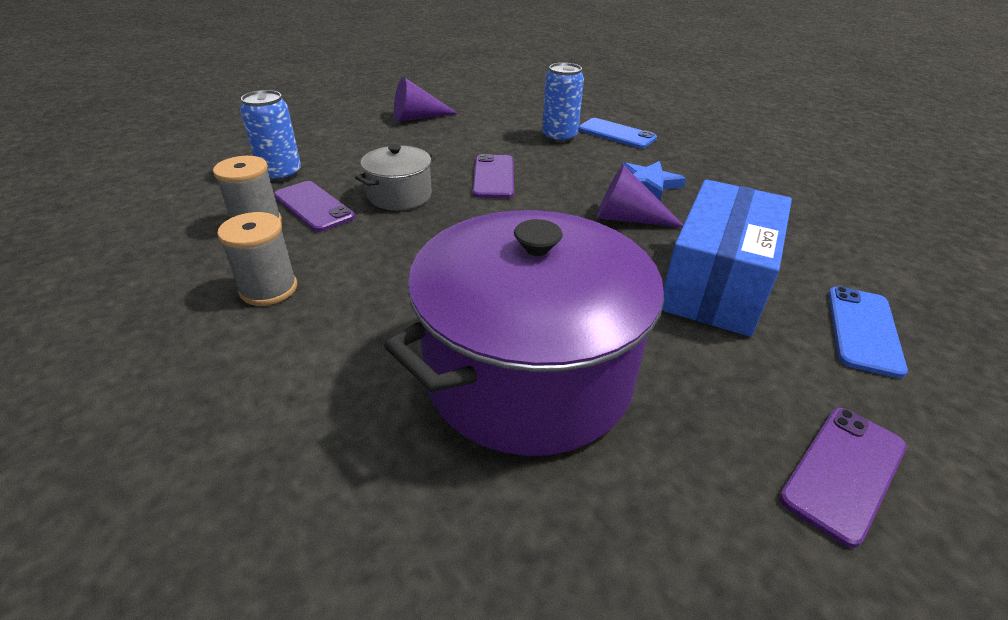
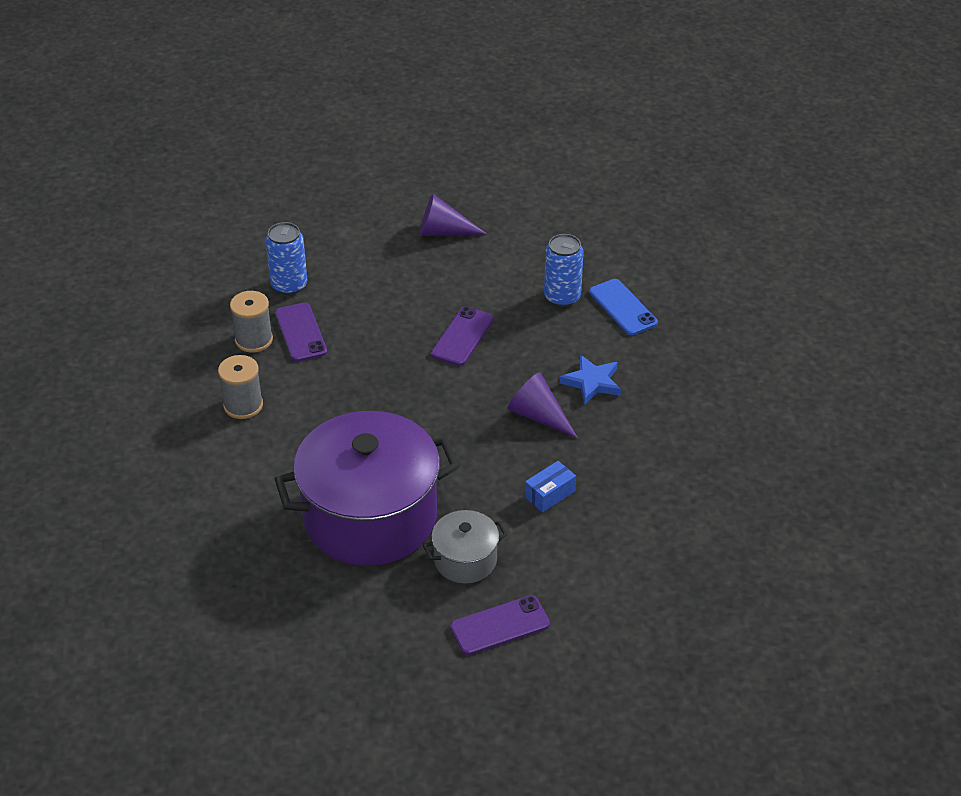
camera: 25 degrees right, 5 degrees up
grey pot [355,144,436,210] -> grey pot moved to [423,510,508,584]
blue box [662,179,792,337] -> blue box [525,461,576,513], size x0.41
blue phone [829,286,908,378] -> none

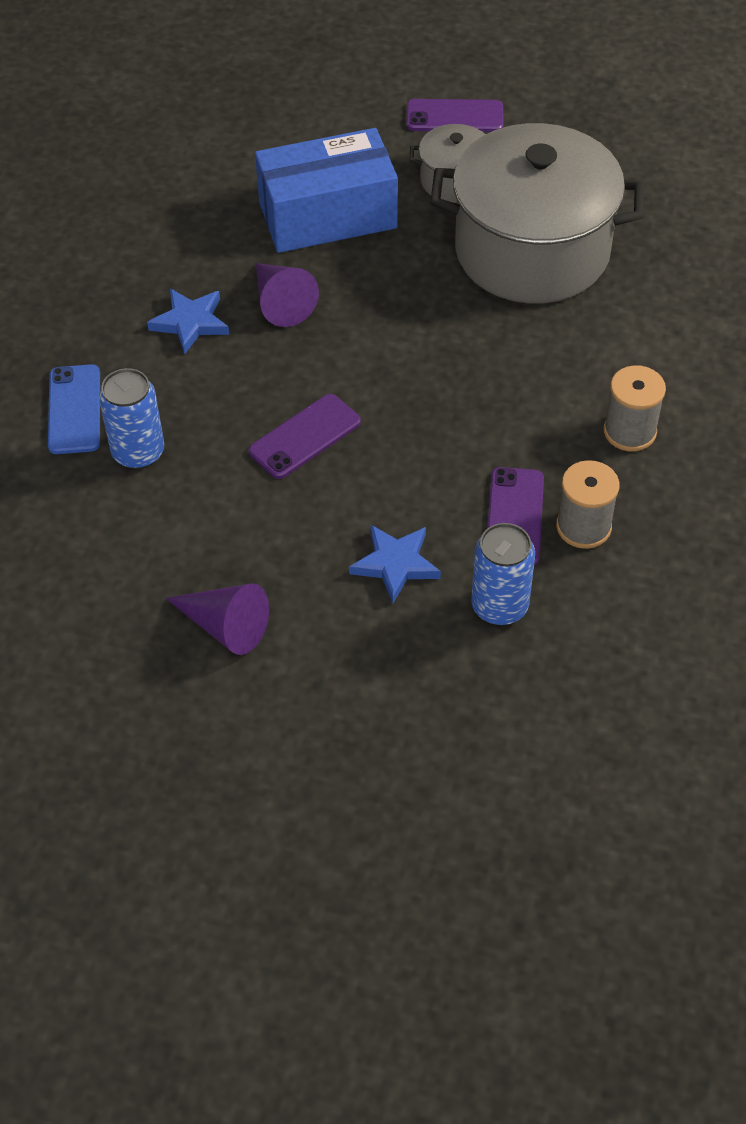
camera: 155 degrees left, 10 degrees up
purple pot [275,411,460,566] -> grey pot [430,123,644,304]
blue box [525,461,576,513] -> blue box [255,128,398,253], size x2.43
none -> blue star [349,524,441,603]

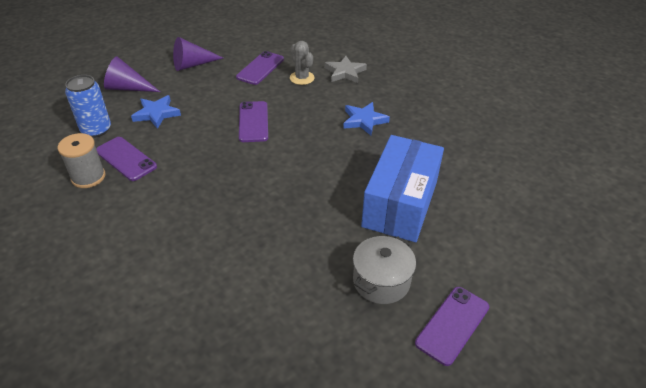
camera: 125 degrees right, 10 degrees down
blue phone [48,364,100,454] -> grey star [324,56,367,83]
blue can [99,368,164,469] -> grey cactus [290,41,315,85]
purple cone [256,263,319,327] -> purple cone moved to [104,56,160,92]
grey pot [430,123,644,304] -> none
grey spool [604,365,666,451] -> none
none -> purple phone [236,51,284,85]

